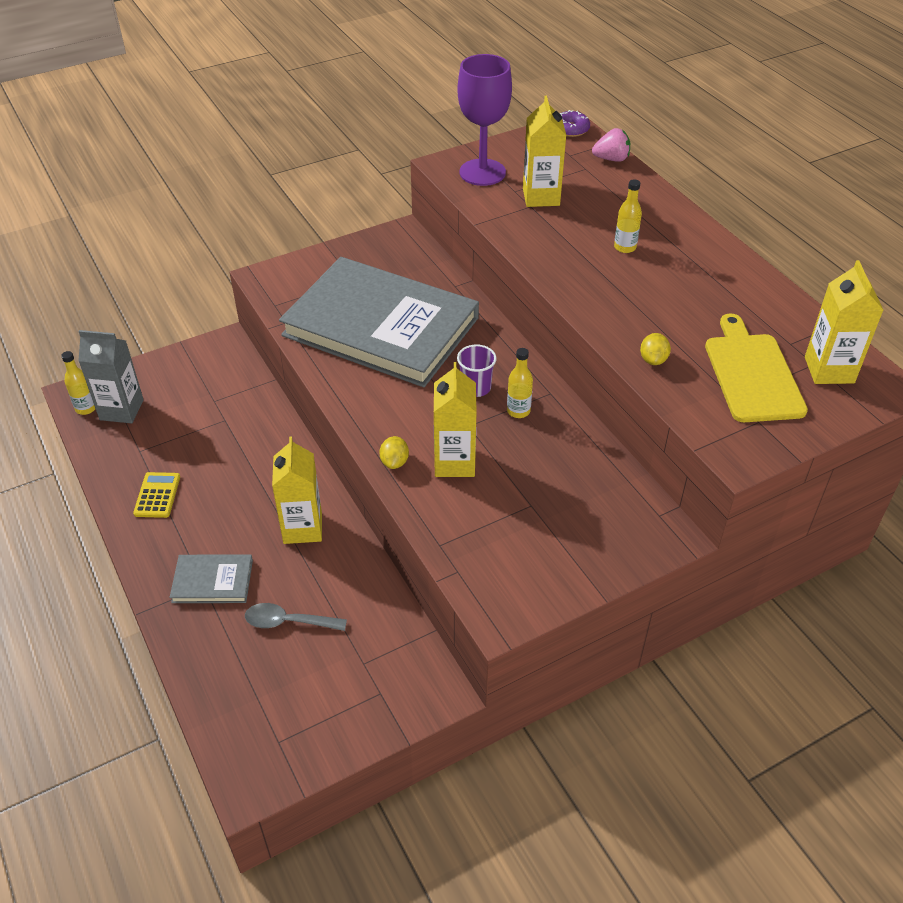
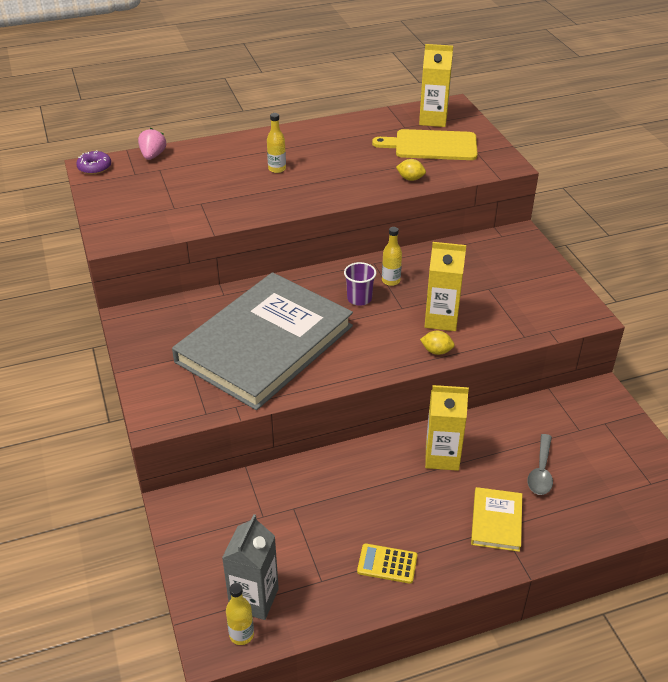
camera: 80 degrees left, 5 degrees down
grey book [170,554,253,603] -> yellow book [471,487,522,552]
purple goblet [457,54,512,186] -> none
yellow carton [523,96,566,207] -> none

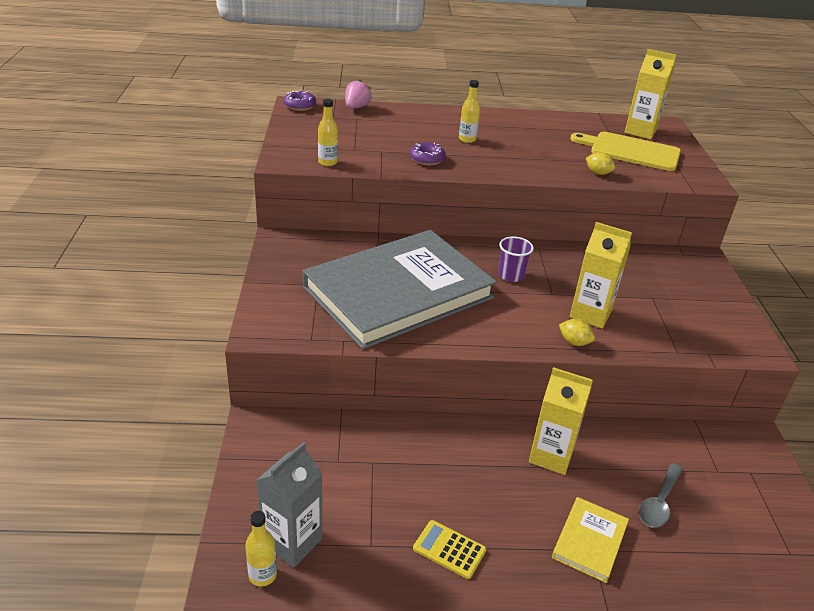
camera: 15 degrees right, 5 degrees down
yellow bottle [382,227,402,286] -> yellow bottle moved to [318,99,338,166]
none -> purple donut [410,142,446,165]

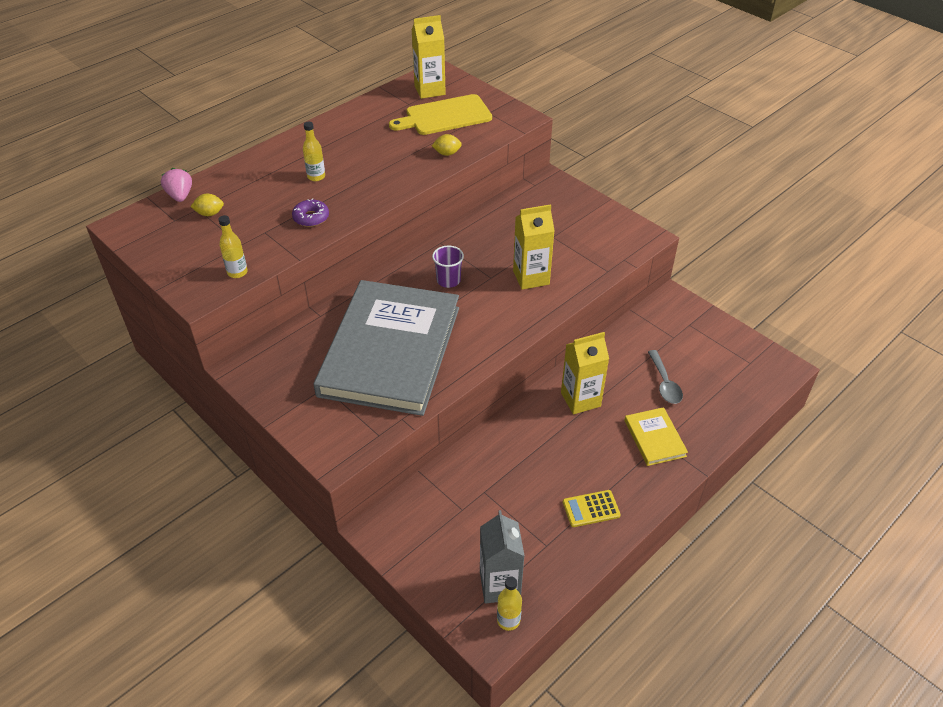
camera: 40 degrees left, 10 degrees up
purple donut [283,91,316,111] -> none
yellow lemon [559,319,595,346] -> yellow lemon moved to [190,194,224,216]

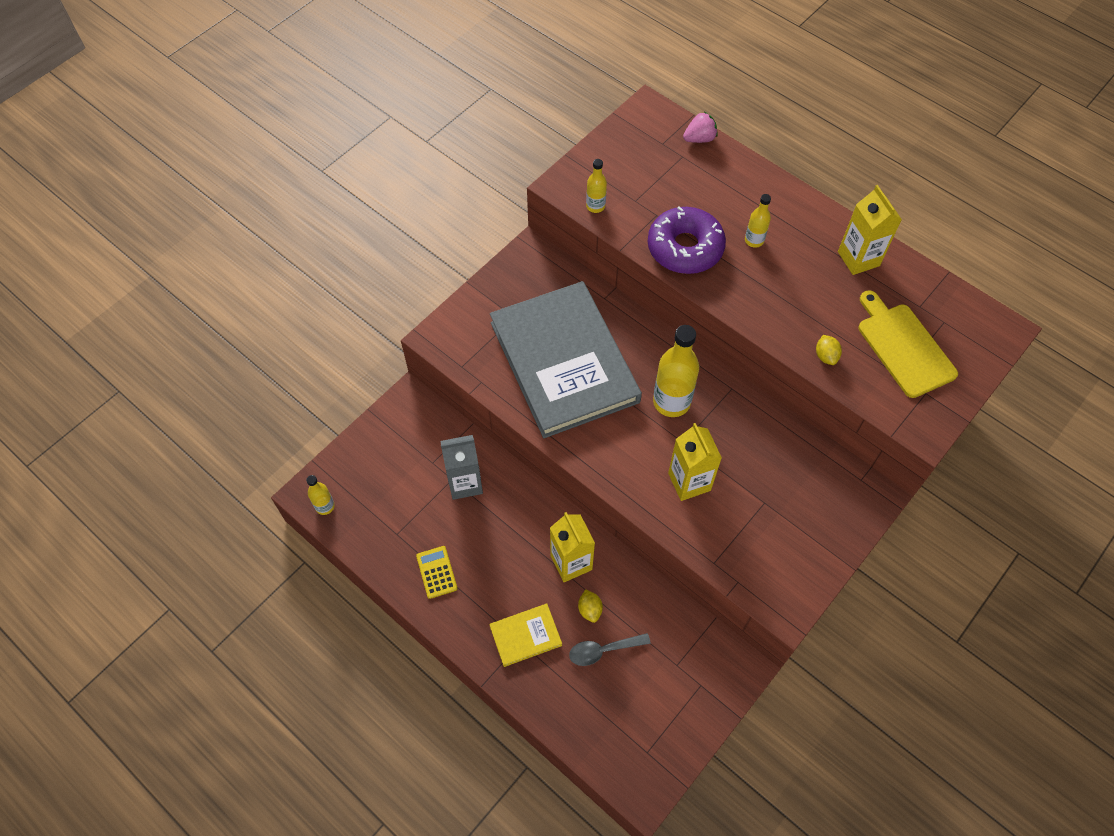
camera: 85 degrees right, 15 degrees up
yellow lemon [190,194,224,216] -> yellow lemon moved to [578,589,603,623]
purple donut [292,198,329,227] -> purple donut [648,206,726,274], size x2.06
grey book [313,280,459,416] -> grey book turned 60 degrees clockwise [490,281,642,438]
yellow carton [412,15,446,99] -> yellow carton moved to [838,185,902,275]
purple cup [432,246,464,288] -> yellow bottle [653,325,699,417]
grey carton [480,510,525,604] -> grey carton moved to [441,435,483,500]

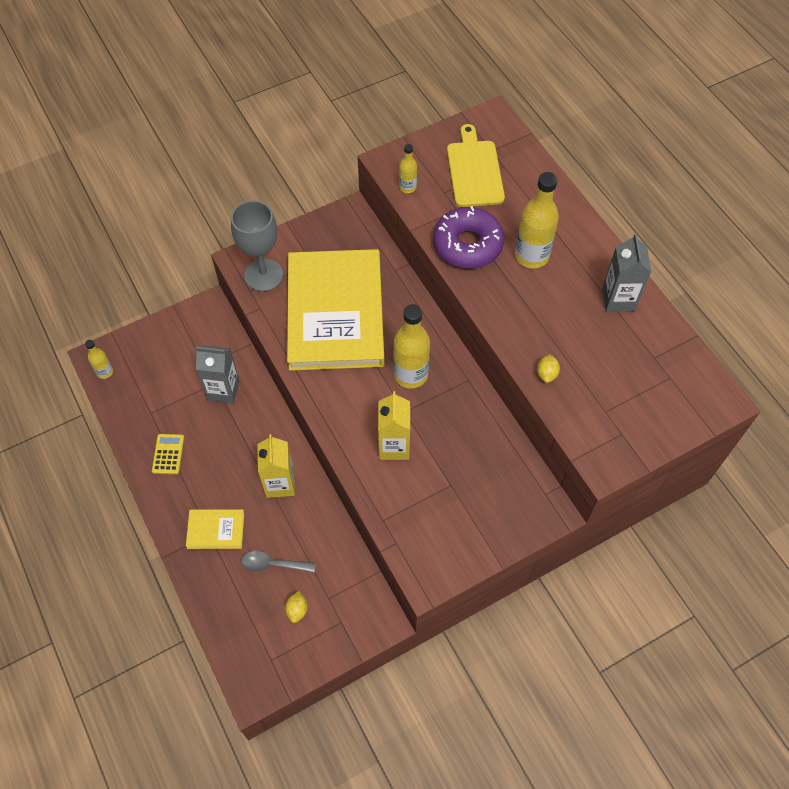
camera: 20 degrees right, 0 degrees up
grey book [490,281,642,438] -> yellow book [287,249,385,371]
yellow lemon [578,589,603,623] -> yellow lemon moved to [285,591,308,623]
pink strawberry [683,112,718,143] -> none
yellow bottle [745,194,771,248] -> yellow bottle [515,172,559,269], size x1.92
yellow carton [838,185,902,275] -> grey carton [602,234,651,312]
yellow cutting board [858,290,958,398] -> yellow cutting board moved to [447,124,505,207]
none -> grey goblet [231,200,283,291]

